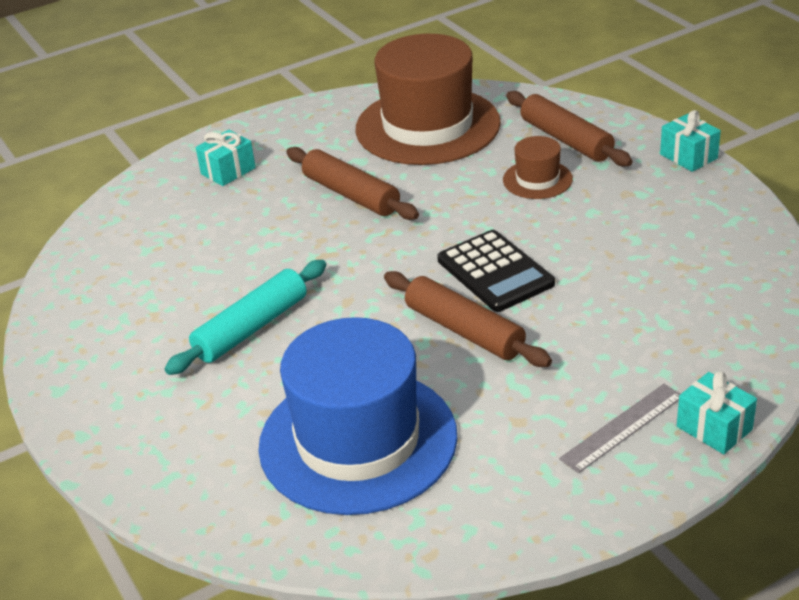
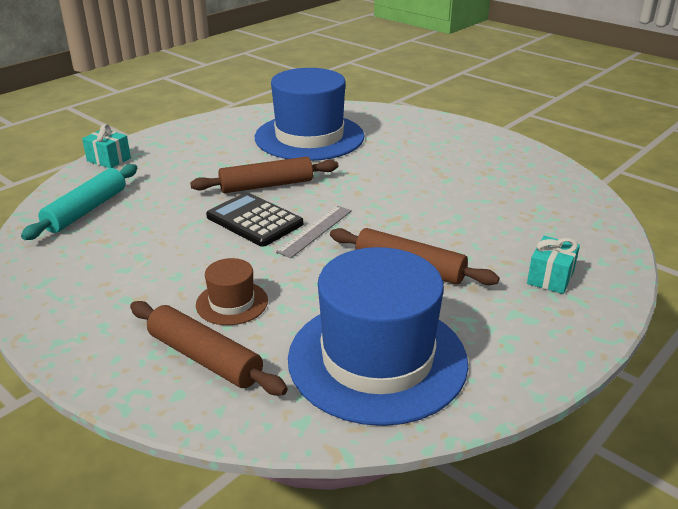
camera: 160 degrees right, 5 degrees down
turquoise rolling pin [165,260,326,375] -> turquoise rolling pin moved to [21,164,137,240]
brown hat [356,34,501,165] -> blue hat [288,247,468,426]
brown rolling pin [384,271,552,367] -> brown rolling pin turned 45 degrees counterclockwise [190,157,338,193]
grey ruler [559,384,680,473] -> grey ruler moved to [276,206,352,258]
turquoise gift [660,110,721,172] -> none

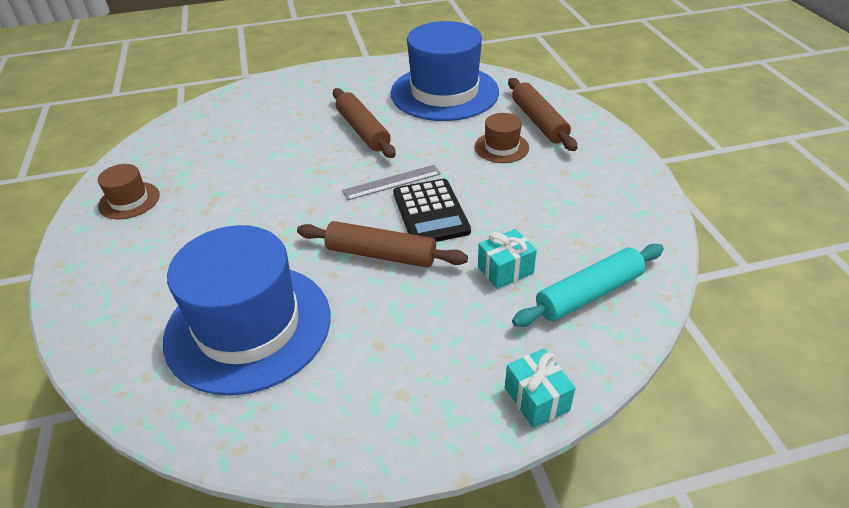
camera: 145 degrees left, 10 degrees up
turquoise gift [527,236,580,294] -> turquoise gift moved to [478,229,537,289]
none -> brown hat [98,164,160,219]

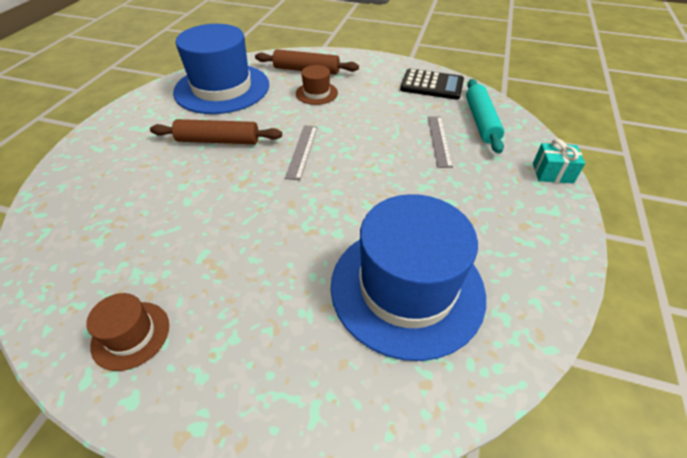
camera: 60 degrees left, 5 degrees up
brown rolling pin [297,221,468,268] -> none
black calculator [393,179,471,242] -> black calculator moved to [400,69,464,100]
turquoise gift [478,229,537,289] -> grey ruler [428,116,453,168]

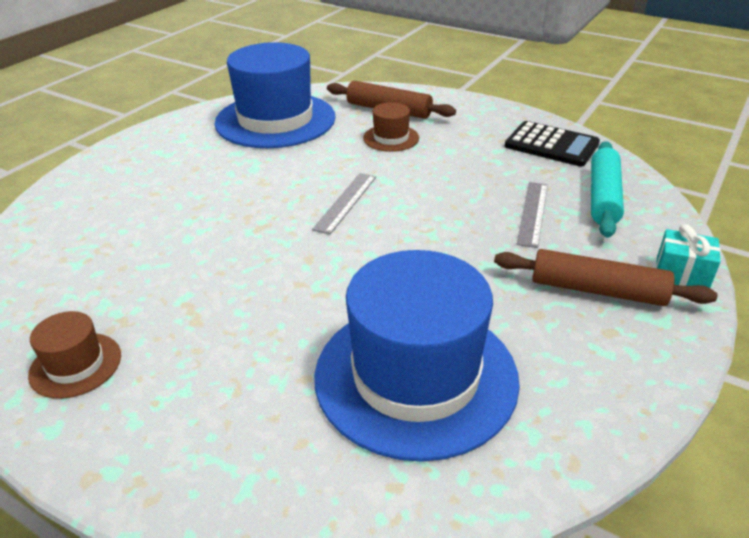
camera: 15 degrees right, 10 degrees down
brown rolling pin [150,119,282,144] -> brown rolling pin moved to [494,249,717,306]

